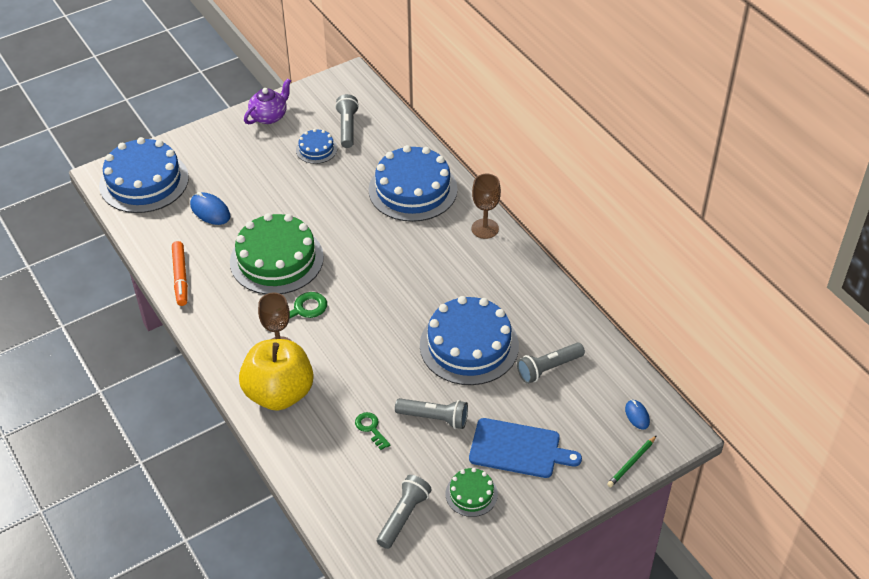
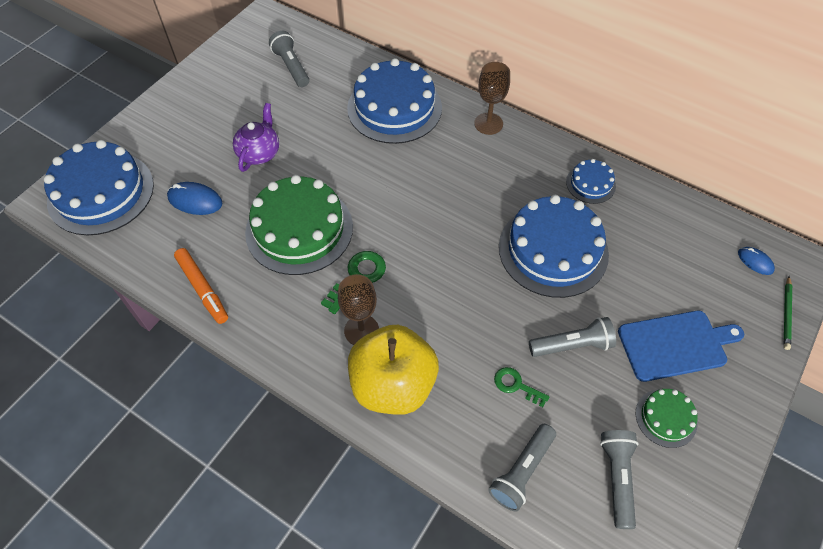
camera: 25 degrees left, 10 degrees up
purple teapot [244,78,291,124] -> purple teapot moved to [233,103,279,172]
blue cake [296,129,337,164] -> blue cake moved to [566,159,616,204]
grey flashlight [517,343,585,384] -> grey flashlight moved to [488,424,556,512]

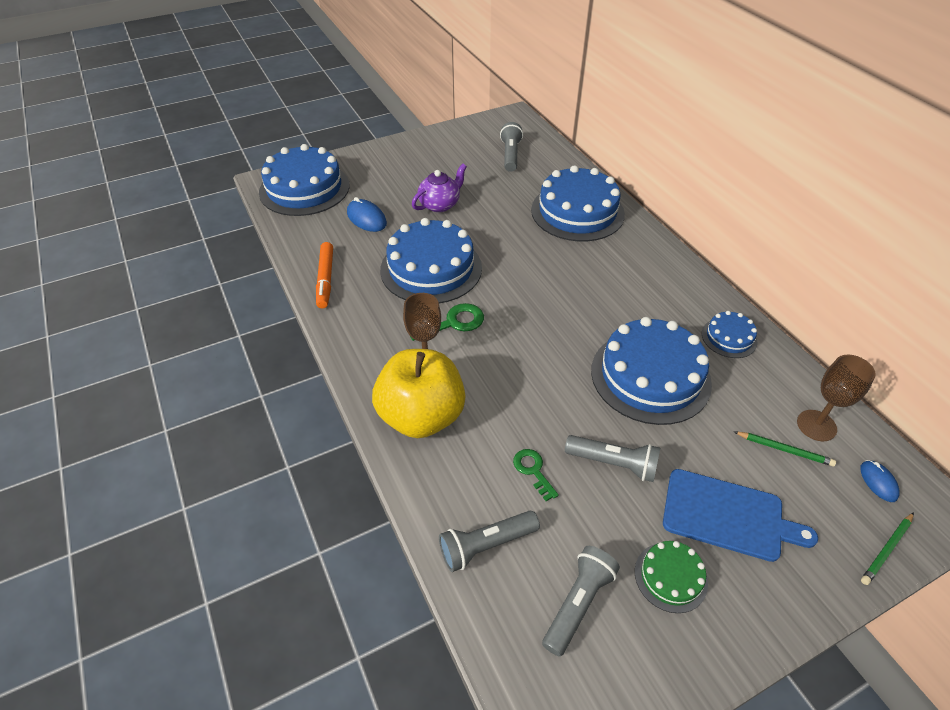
camera: 30 degrees right, 10 degrees down
green cake [245,175,353,275] -> blue cake [380,218,482,303]
brown goblet [474,62,510,135] -> brown goblet moved to [797,355,876,441]
none -> green pencil [734,432,836,466]

